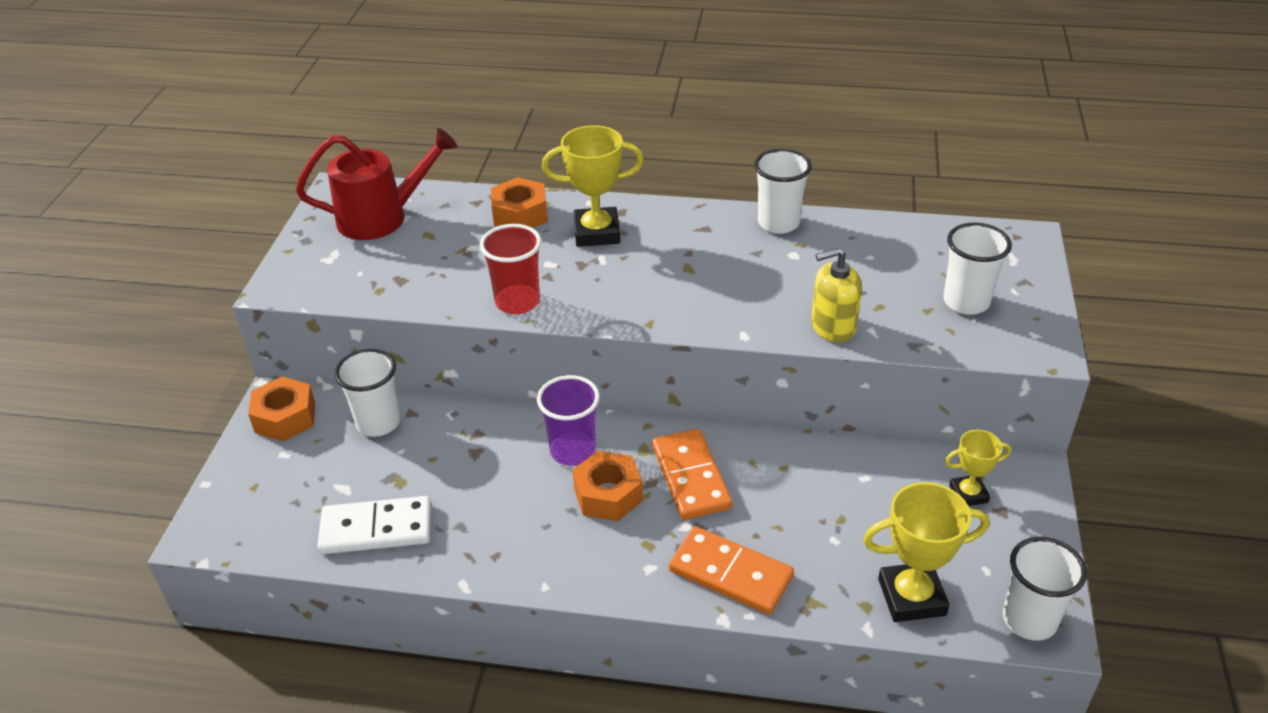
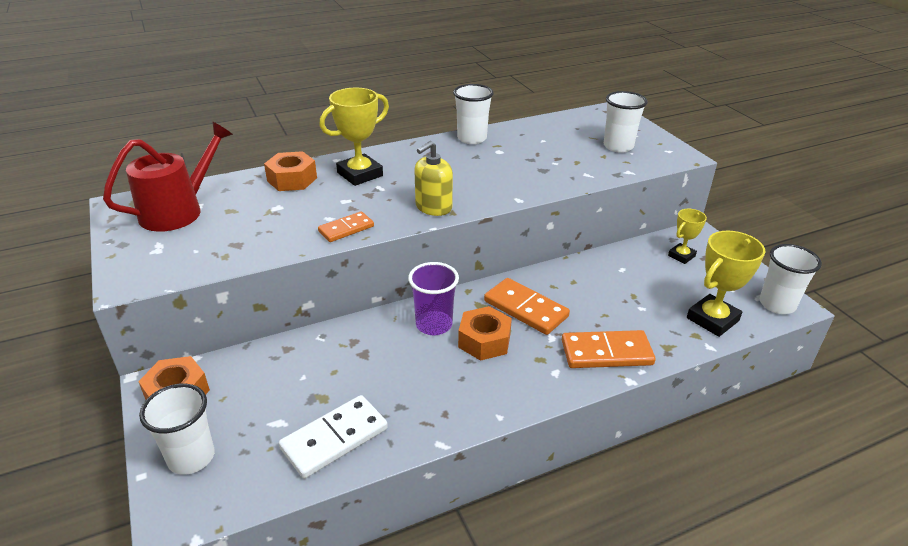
camera: 35 degrees left, 5 degrees down
white cup [334,349,400,437] -> white cup moved to [139,384,215,475]
red cup [480,224,541,314] -> orange domino [318,211,374,242]
yellow soap dispenser [811,248,862,342] -> yellow soap dispenser moved to [414,141,453,216]

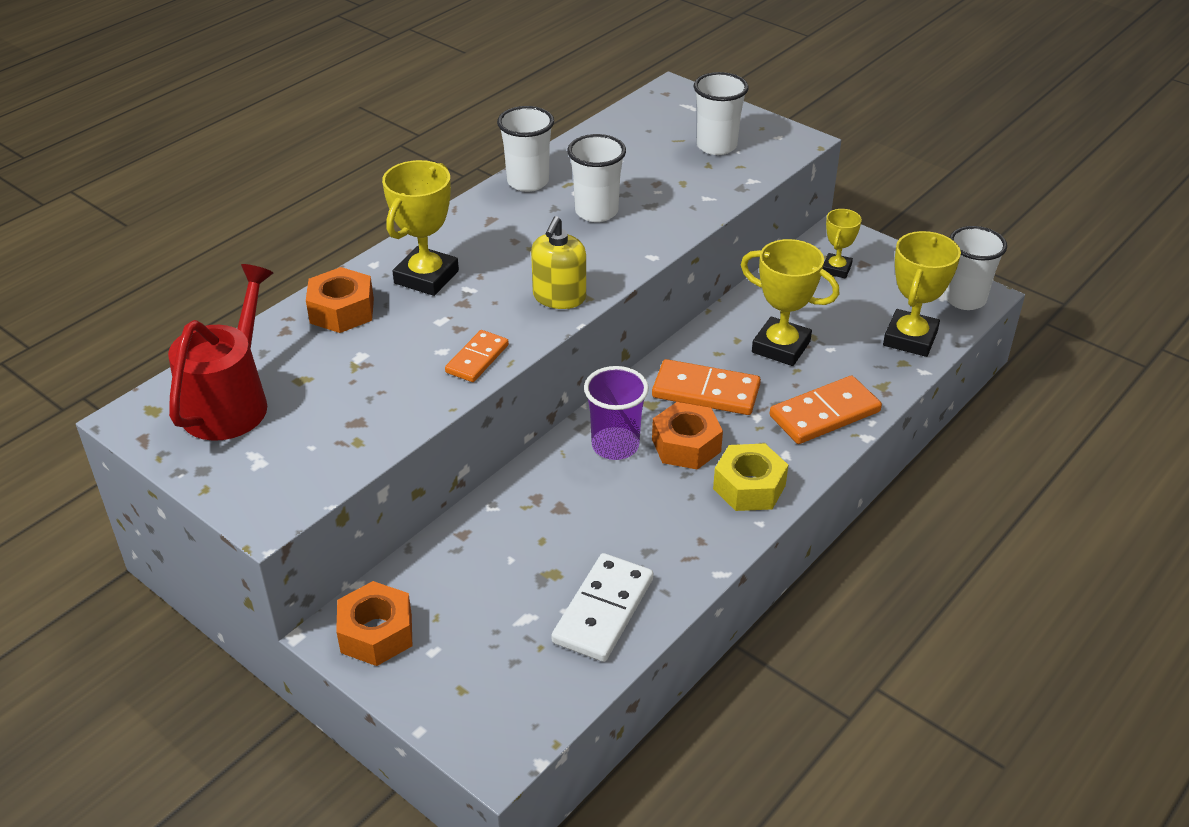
camera: 25 degrees left, 5 degrees up
white cup [139,384,215,475] -> white cup moved to [567,134,626,222]
none -> yellow nut [713,444,788,511]
none -> yellow trophy [741,239,839,366]

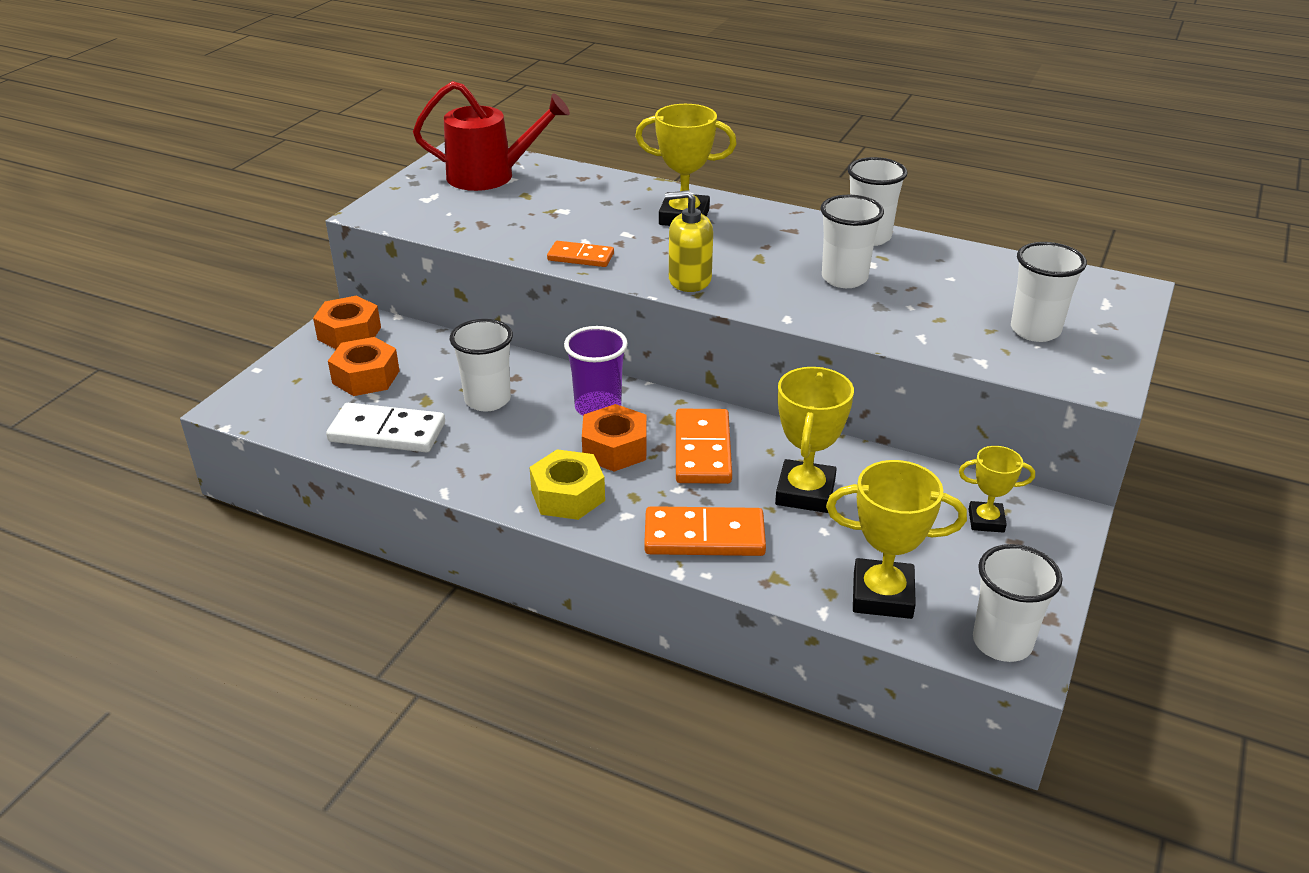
camera: 75 degrees right, 5 degrees down
orange nut [306,267,374,333] -> orange nut moved to [328,337,400,396]
orange domino [770,376,882,444] -> orange domino turned 45 degrees counterclockwise [644,506,766,556]
none -> white cup [450,319,513,412]

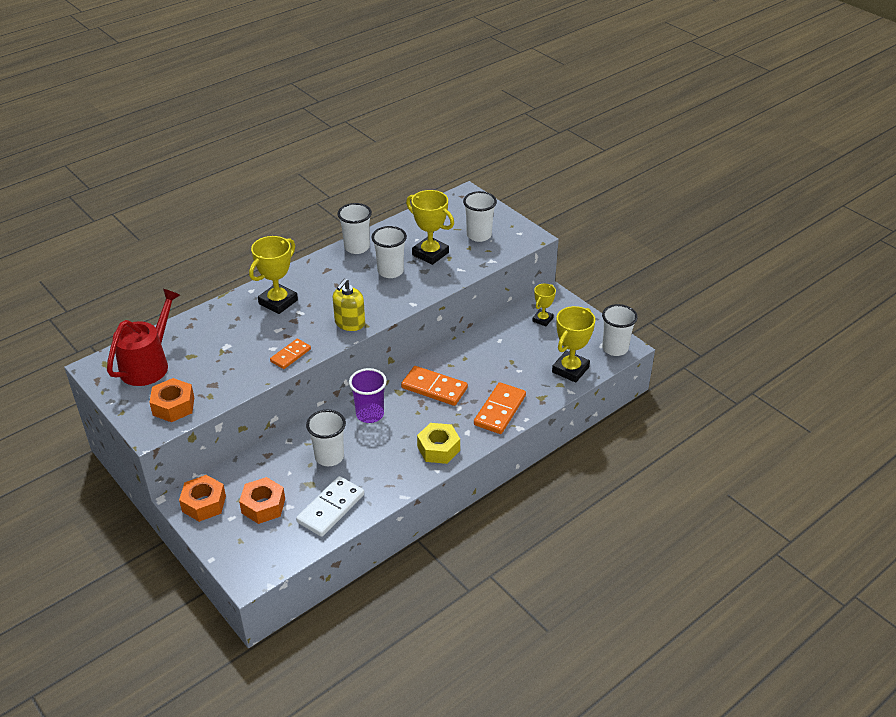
camera: 65 degrees left, 5 degrees up
orange nut [582,404,647,472] -> orange nut moved to [149,378,194,422]
yellow trophy [775,367,854,513] -> yellow trophy moved to [406,190,454,265]

